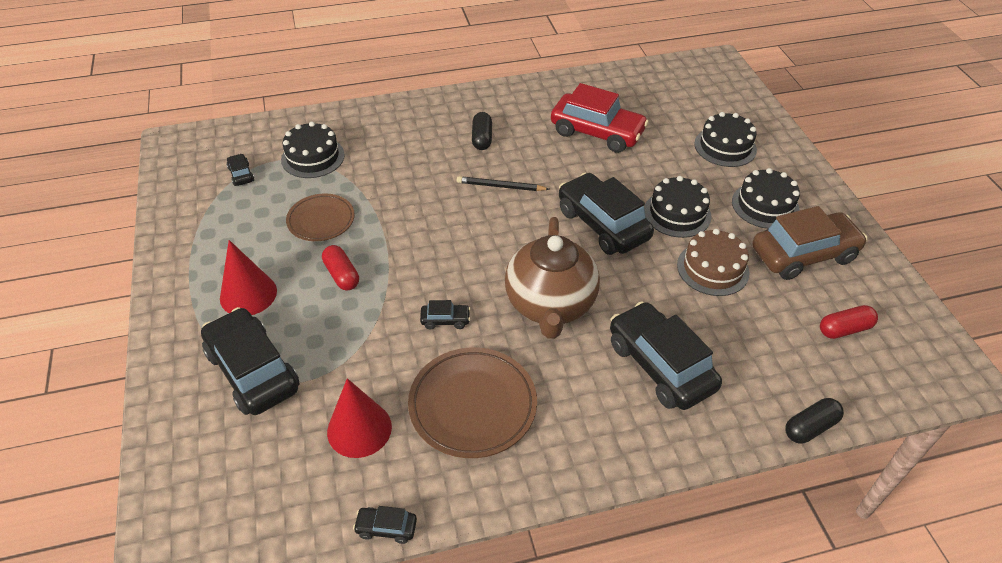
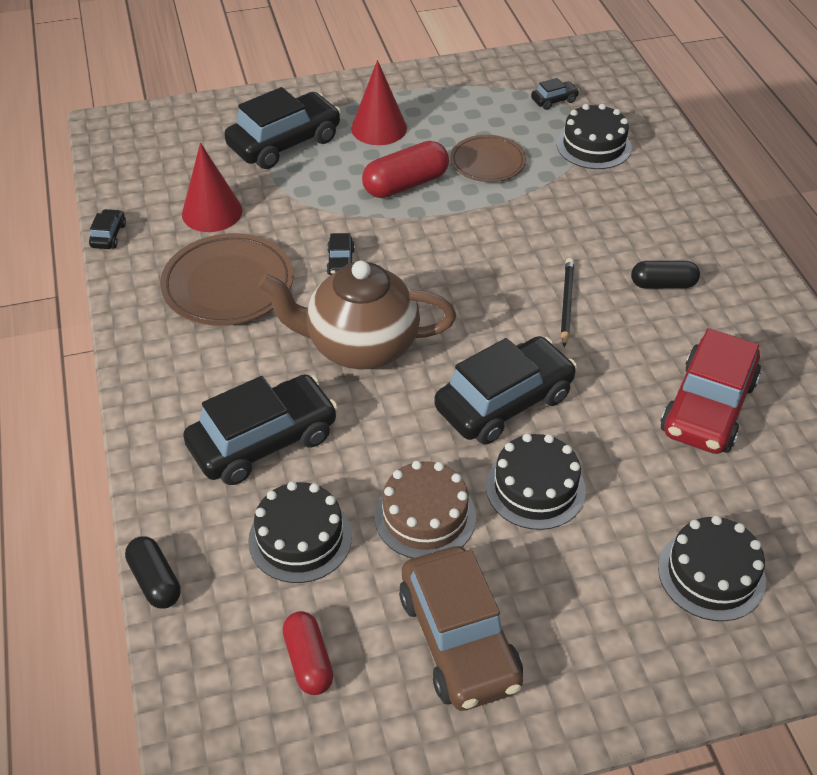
camera: 90 degrees right, 0 degrees up
red capsule [322,245,359,290] -> red capsule [362,141,449,198], size x1.52
black cake [732,168,800,229] -> black cake moved to [248,481,352,583]

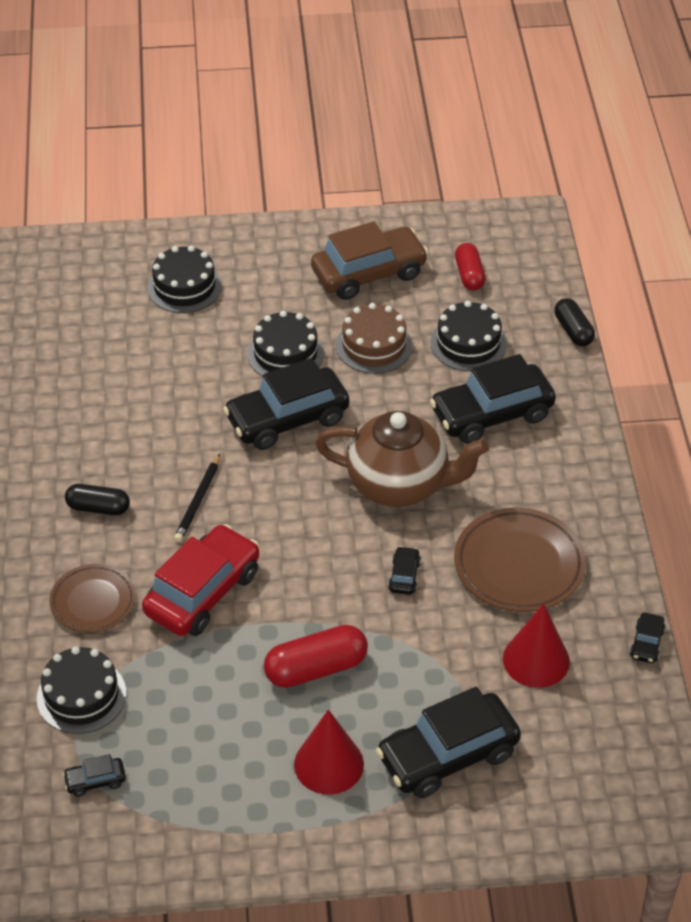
camera: 170 degrees left, 0 degrees up
brown car [399,546,523,711] -> brown car turned 75 degrees clockwise [311,221,429,300]
brown plate [450,135,526,182] -> brown plate moved to [49,564,136,633]
red car [661,328,761,454] -> red car moved to [142,524,259,636]

